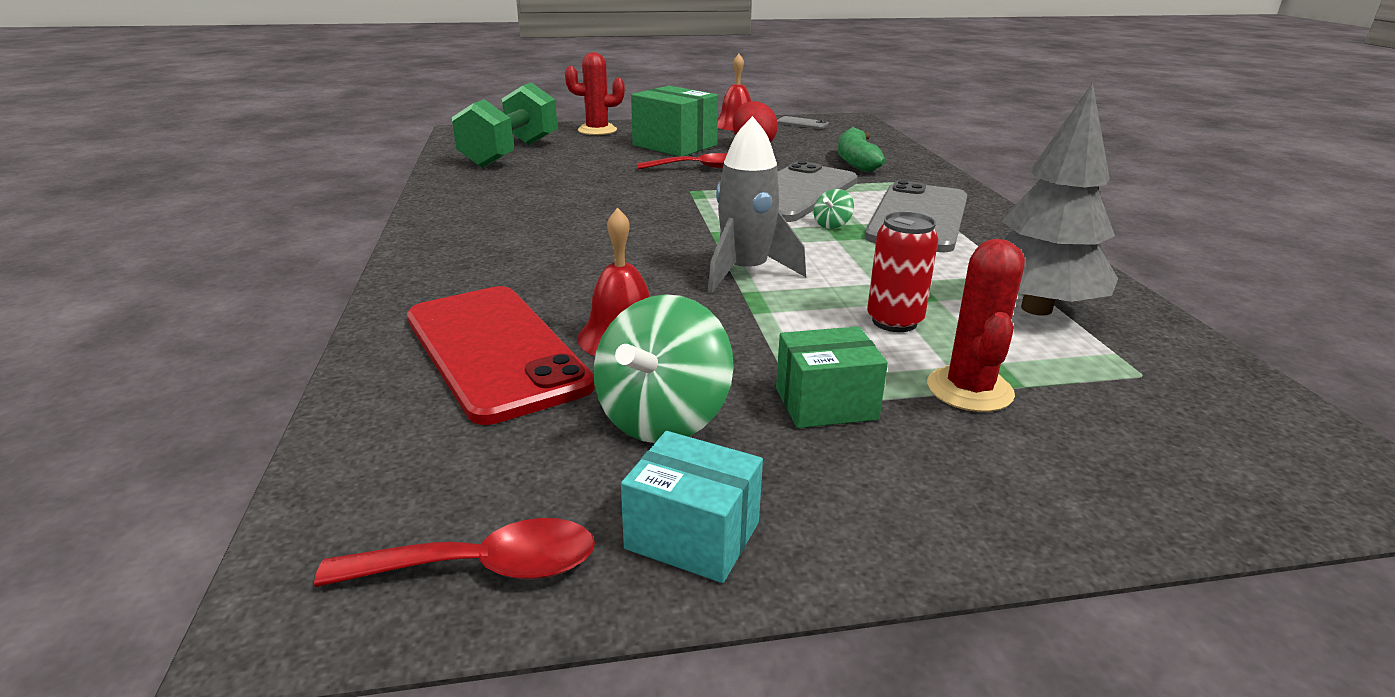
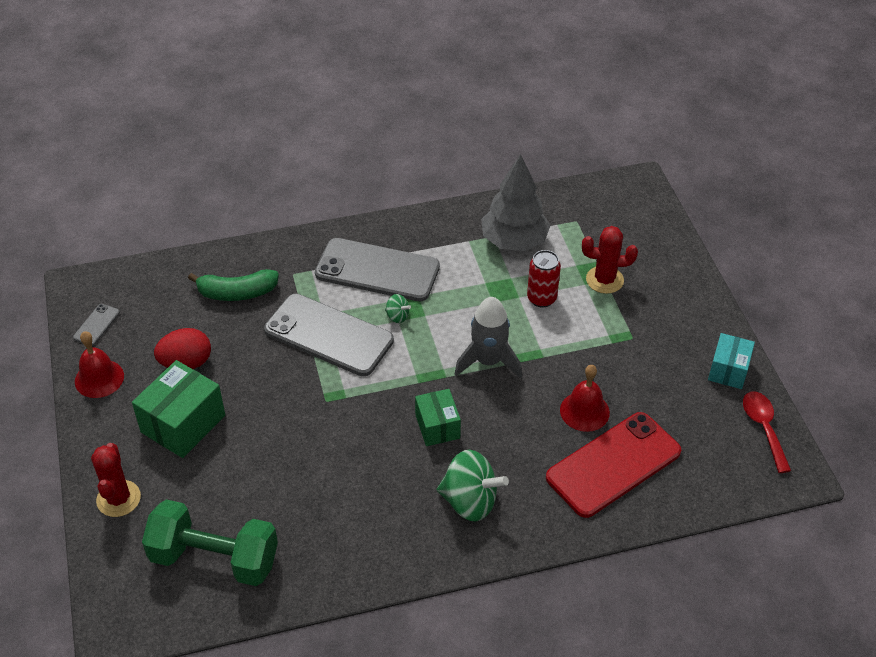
camera: 95 degrees left, 20 degrees up
green spinning top [594,294,734,443] -> green spinning top moved to [437,450,509,522]
red spoon [637,153,727,170] -> none
green box [776,326,888,428] -> green box moved to [415,389,461,446]

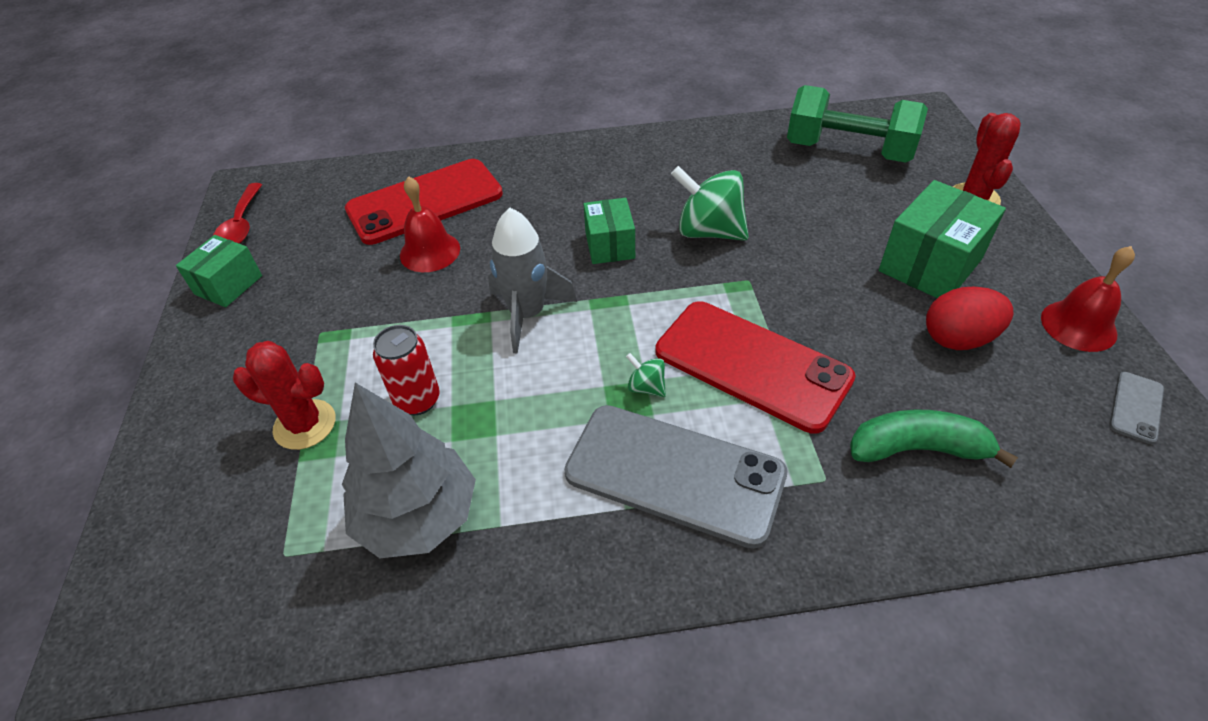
camera: 170 degrees left, 0 degrees up
grey phone [264,294,394,376] -> red phone [656,301,856,434]
green spinning top [437,450,509,522] -> green spinning top moved to [671,166,749,241]
turquoise box [708,333,755,389] -> green box [176,235,262,307]

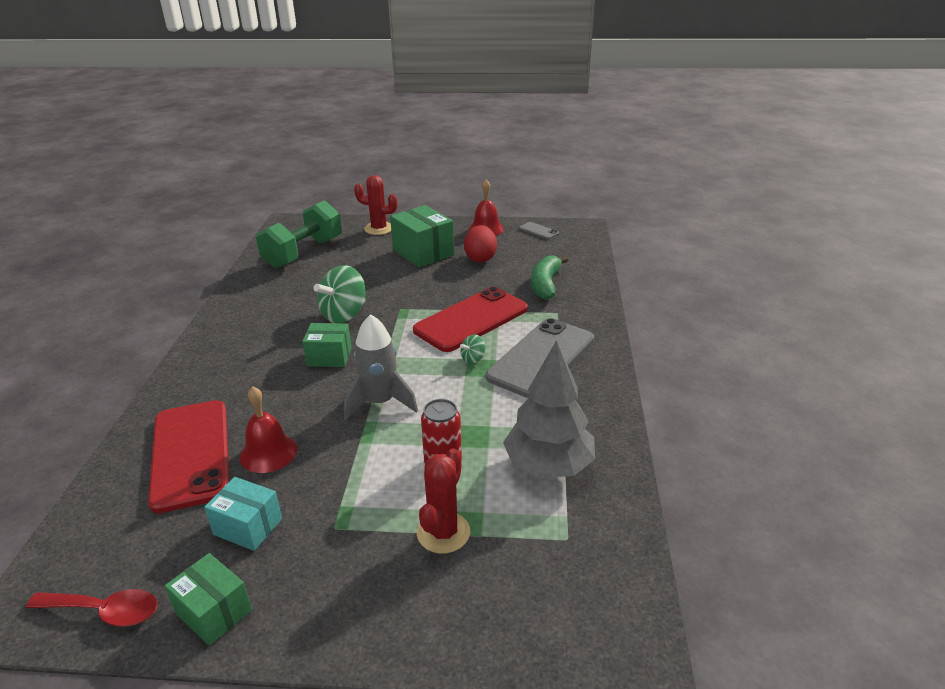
camera: 80 degrees left, 15 degrees down
none -> turquoise box [204,477,282,551]

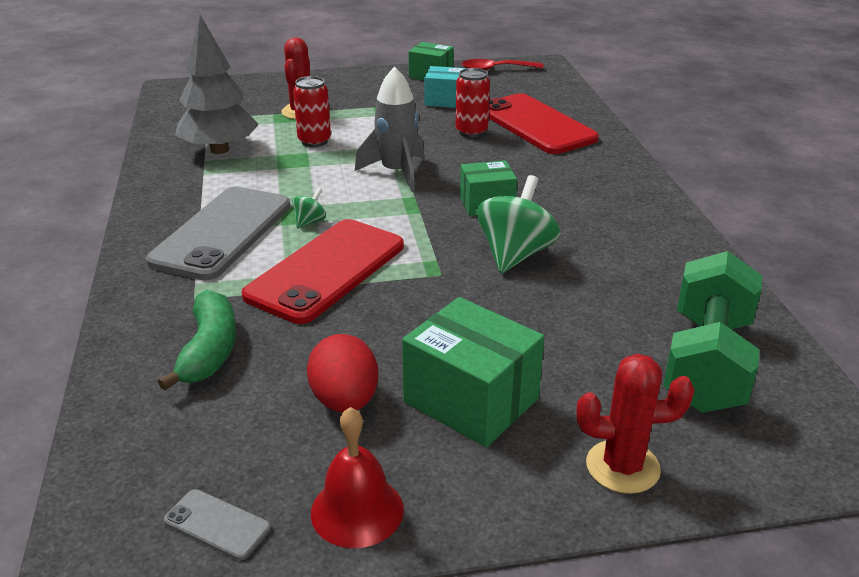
camera: 165 degrees right, 0 degrees up
red bell [240,387,297,473] -> red can [456,68,490,138]

